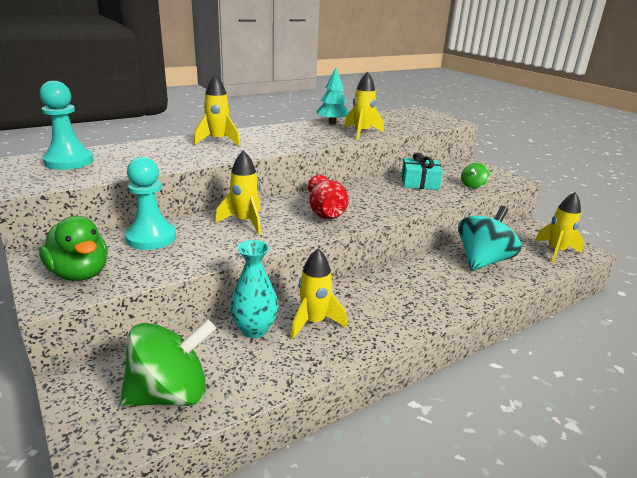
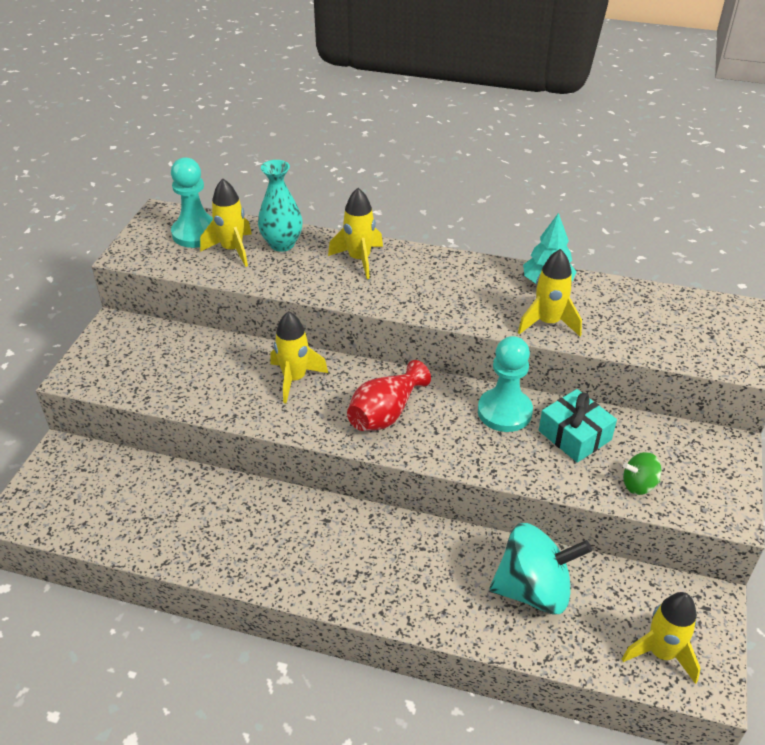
camera: 50 degrees right, 15 degrees up
green duck [39,216,108,281] -> none
green spinning top [120,320,216,407] -> none
turquoise pawn [125,157,176,250] -> turquoise pawn moved to [478,336,533,432]
turquoise vase [230,240,279,338] -> turquoise vase moved to [258,160,302,252]
yellow rocket [291,249,347,339] -> yellow rocket moved to [200,179,252,267]

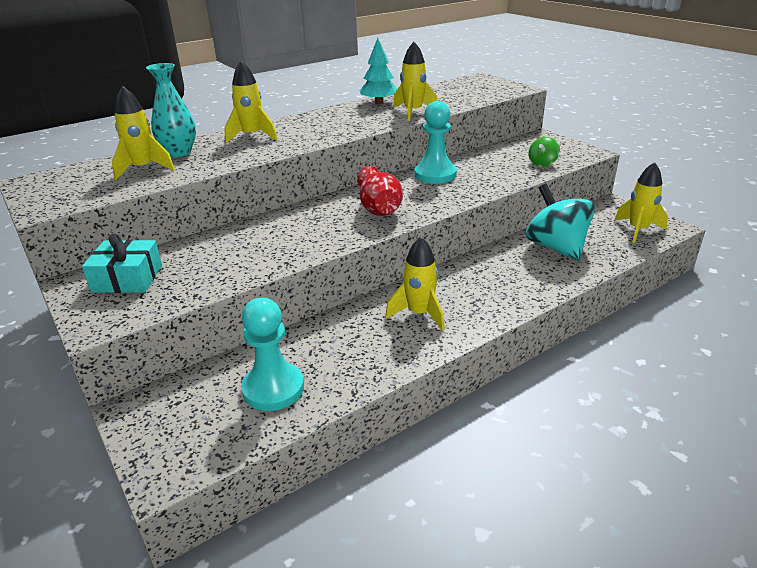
camera: 50 degrees left, 10 degrees down
turquoise pawn [171,157,213,248] -> turquoise pawn moved to [241,298,304,411]
yellow rocket [270,311,328,403] -> yellow rocket moved to [385,237,445,331]
turquoise spinning top [490,523,592,614] -> turquoise spinning top turned 60 degrees counterclockwise [526,184,595,261]
turquoise gift [539,389,617,463] -> turquoise gift moved to [82,234,162,293]

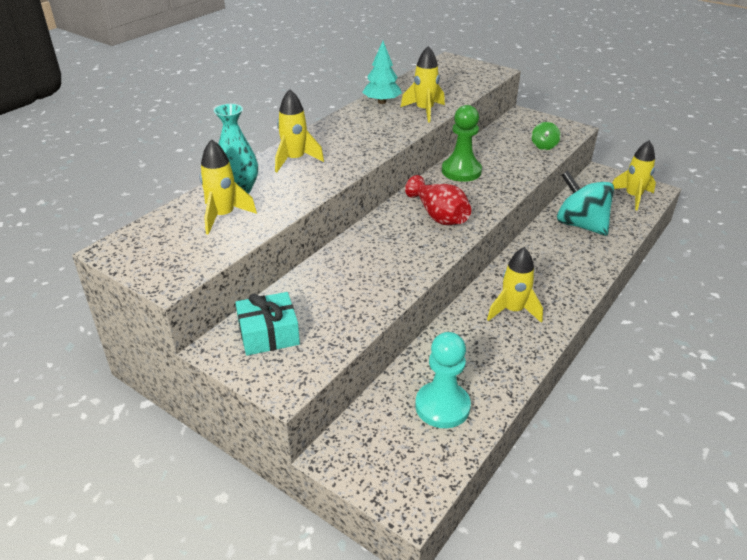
camera: 20 degrees left, 5 degrees up
turquoise pawn [414,101,457,184] -> green pawn [442,105,482,182]

